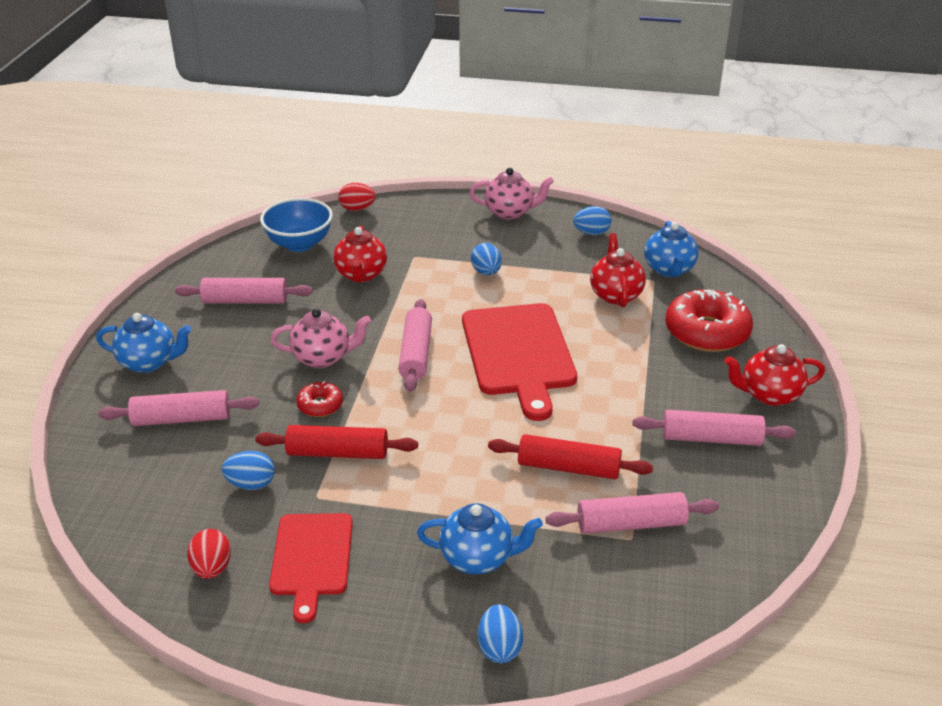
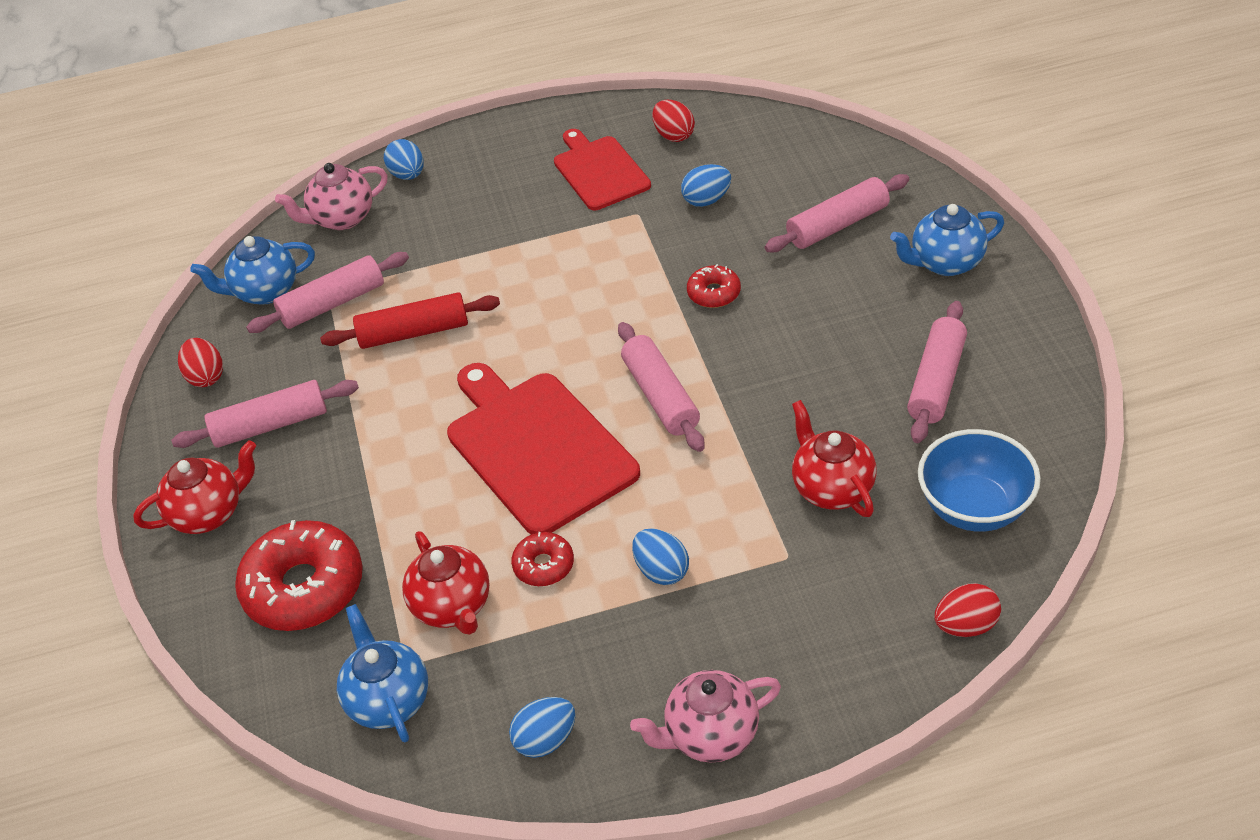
camera: 160 degrees right, 10 degrees up
pink rolling pin [175,278,313,304] -> pink rolling pin turned 45 degrees counterclockwise [907,301,967,443]
red rolling pin [255,425,418,459] -> none
pink teapot [271,308,371,368] -> pink teapot moved to [275,163,388,230]
blue teapot [417,503,543,574] -> blue teapot moved to [190,236,315,305]
none -> red egg [178,338,223,387]
none -> red donut [511,532,574,586]

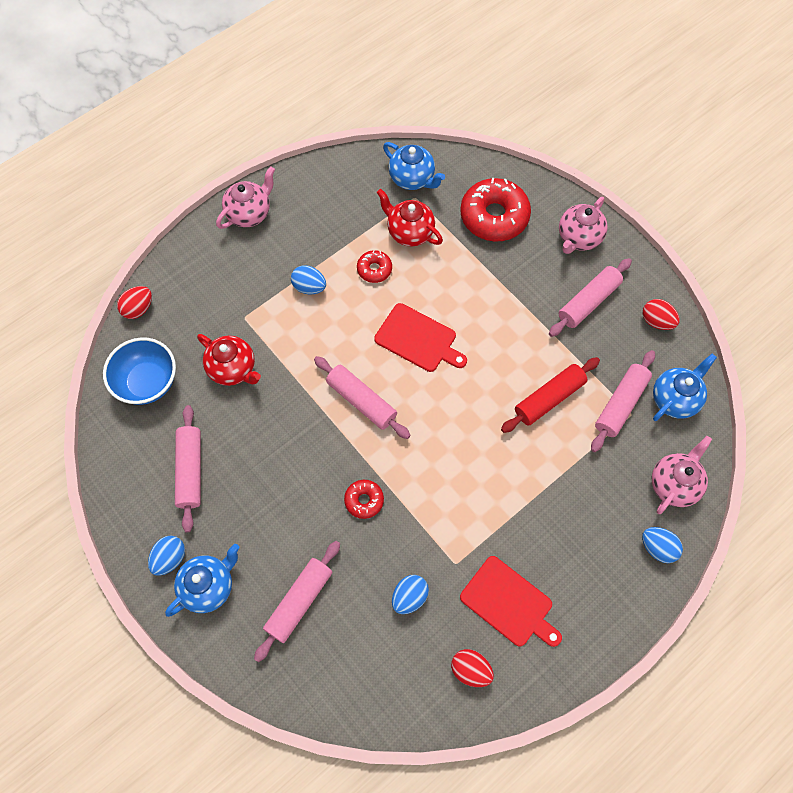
camera: 150 degrees right, 20 degrees up
red teapot [133,440,256,534] -> pink teapot [559,197,608,254]
red cutting board [447,363,640,535] -> red cutting board [374,303,467,372], size x0.63
blue egg [509,697,575,758] -> blue egg moved to [148,536,185,576]

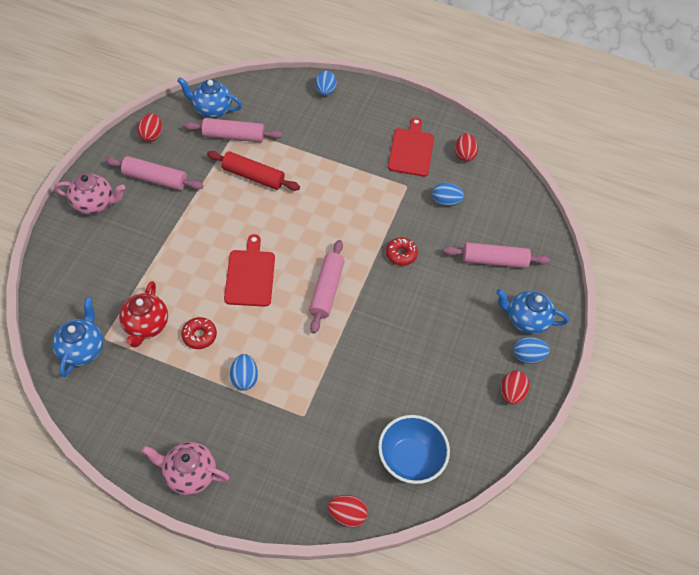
camera: 125 degrees left, 10 degrees down
pink rolling pin [175,405,201,532] -> none
red teapot [197,334,261,386] -> none
red donut [460,178,531,242] -> none
pink teapot [652,436,712,514] -> none
none -> red egg [501,371,529,405]

